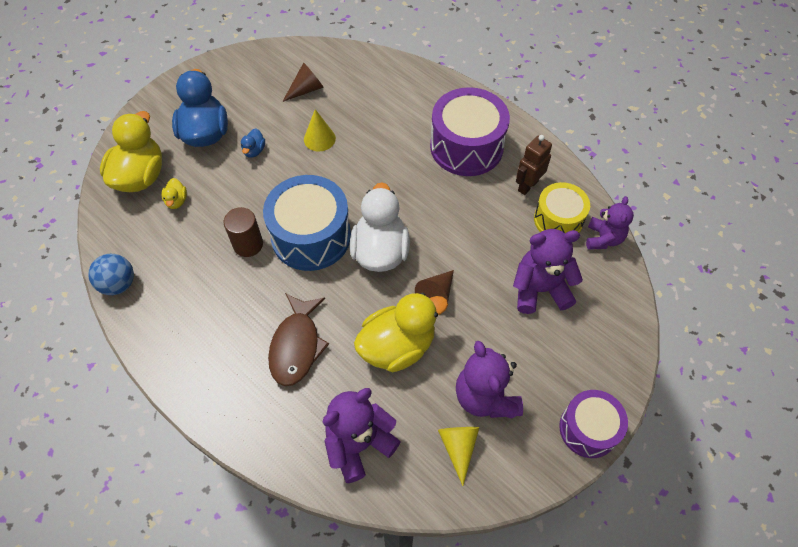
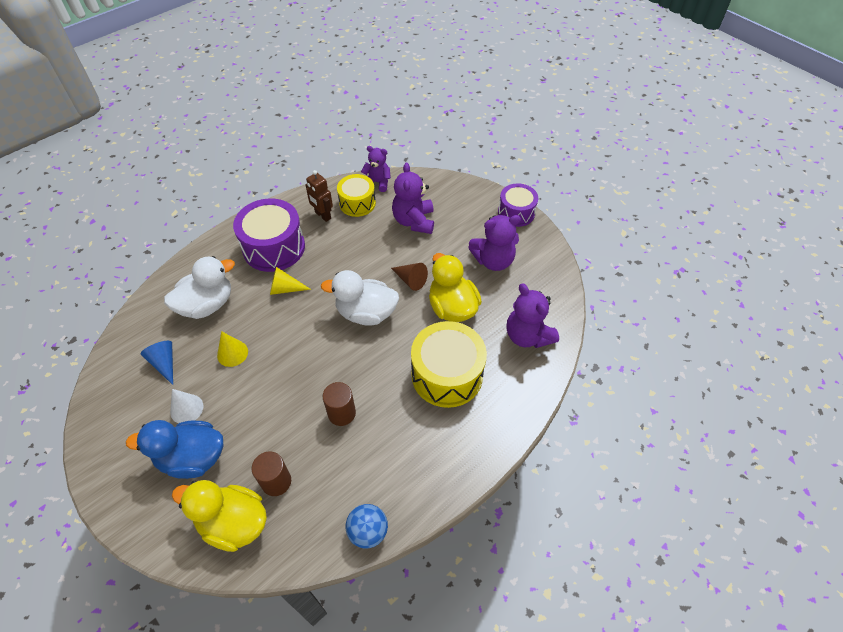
camera: 85 degrees left, 5 degrees down
yellow duck [161,178,187,209] -> brown cylinder [251,452,291,496]
blue duck [241,128,265,157] -> none
blue drum [263,175,351,271] -> none
brown fish [268,293,329,386] -> yellow drum [411,321,487,408]
brown cone [282,62,324,102] -> blue cone [140,341,173,385]
yellow cone [438,427,480,486] -> yellow cone moved to [270,267,311,295]
none -> white duck [164,256,235,319]
none -> white cone [170,389,204,423]

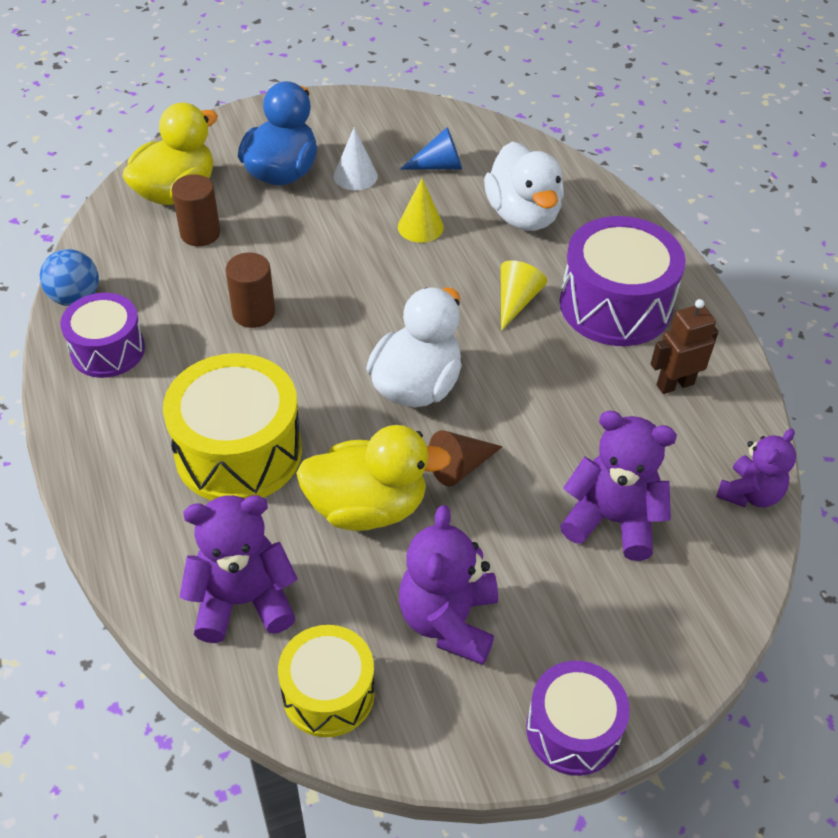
camera: 110 degrees right, 5 degrees down
yellow drum [337,174,376,217] -> yellow drum moved to [278,625,375,737]
none -> purple drum [60,293,145,378]

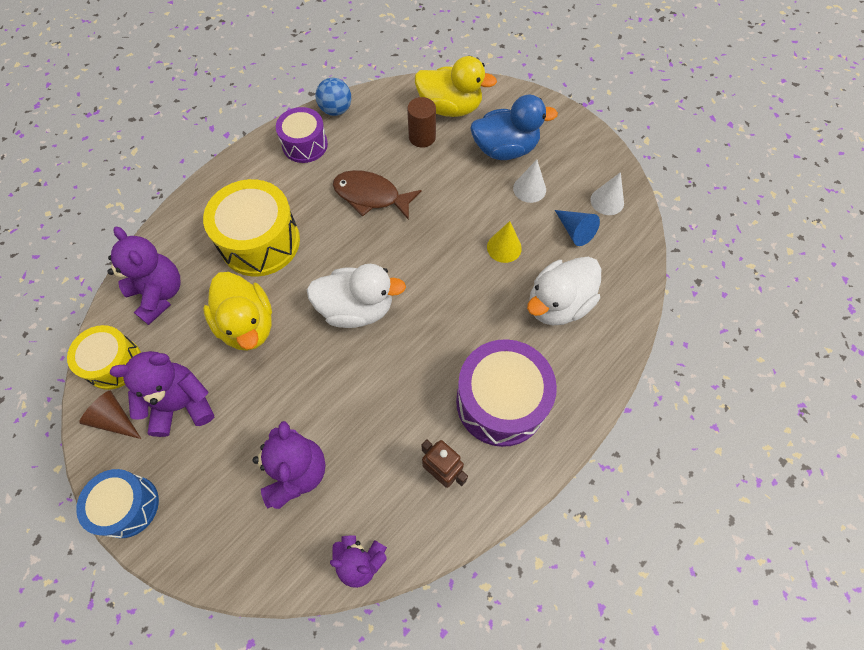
camera: 65 degrees right, 15 degrees up
brown cylinder [225,253,275,328] -> brown fish [333,170,421,220]
brown cone [429,430,503,487] -> brown cone moved to [79,391,141,439]
yellow cone [501,260,547,331] -> none
purple drum [526,661,630,776] -> blue drum [76,469,159,538]
none -> white cone [590,172,624,215]

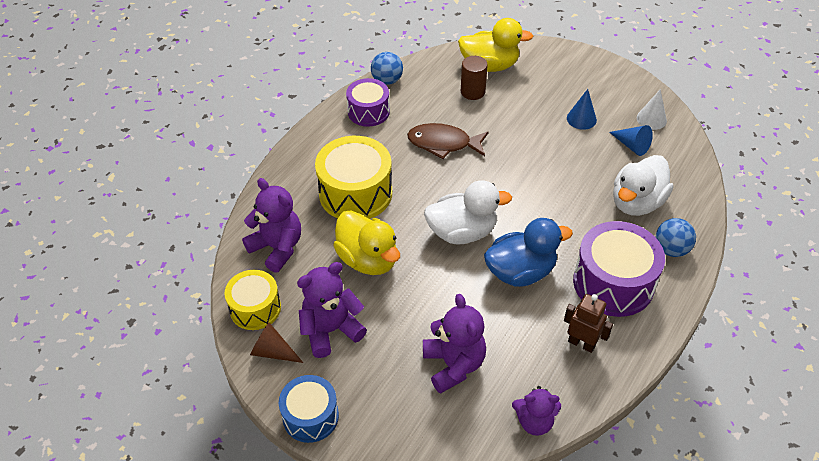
camera: 10 degrees left, 15 degrees down
blue duck [470,95,558,160] -> blue duck moved to [484,218,573,287]
yellow cone [487,221,522,263] -> none
white cone [513,160,546,203] -> blue cone [567,89,597,130]
none -> blue ball [656,218,696,257]

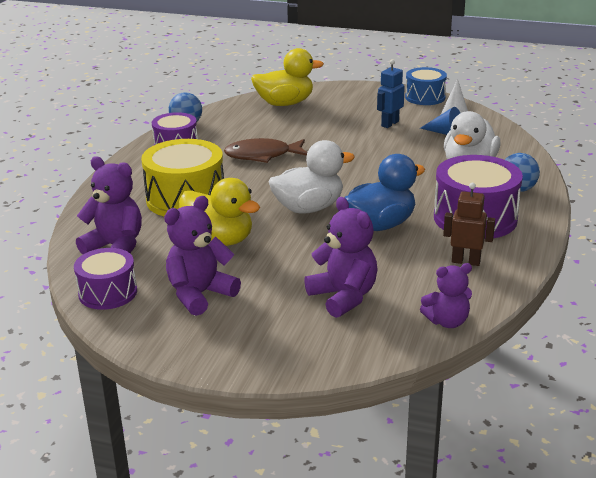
camera: 15 degrees left, 20 degrees down
yellow drum [225,270,281,330] -> purple drum [74,248,137,310]
brown cone [250,322,303,363] -> none
blue drum [279,375,339,443] -> blue drum moved to [405,67,447,105]
brown cylinder [461,56,488,100] -> none
blue cone [567,89,597,130] -> blue robot [377,59,405,128]

